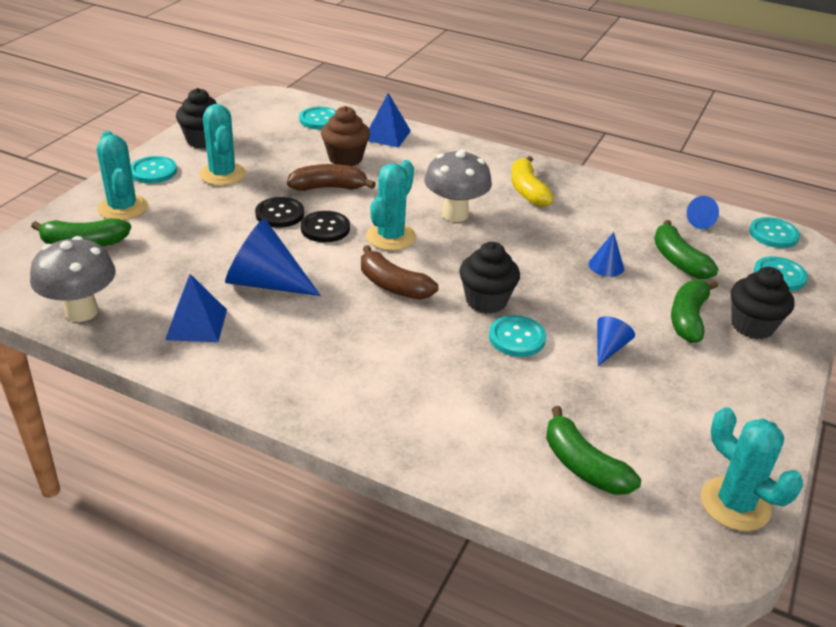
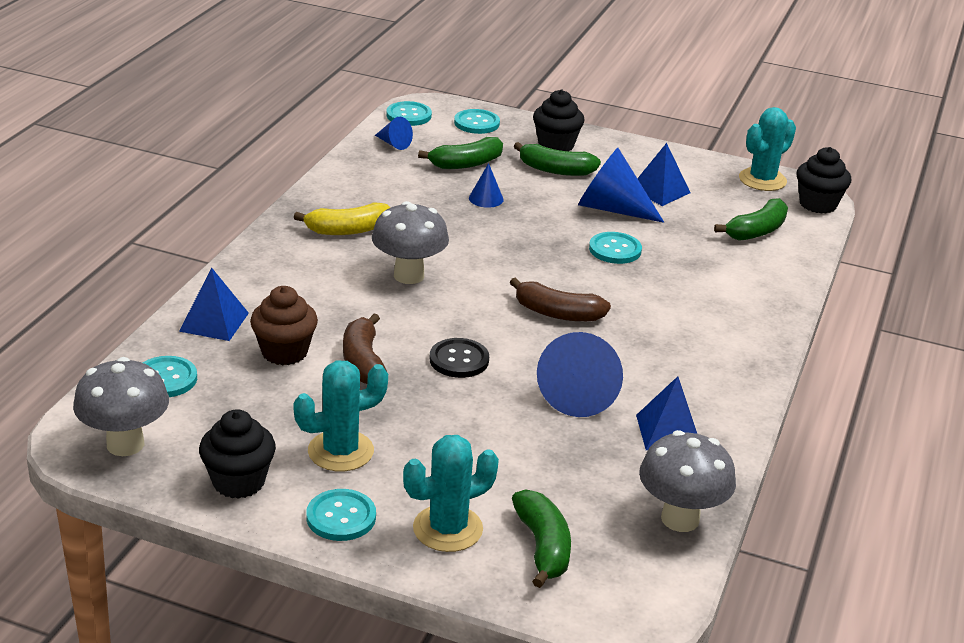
camera: 95 degrees left, 5 degrees down
black button [255,197,304,228] -> none
brown banana [361,245,438,300] -> brown banana turned 75 degrees clockwise [510,277,611,322]
turquoise cactus [366,160,416,251] -> none
black cupcake [459,242,520,314] -> black cupcake moved to [796,147,851,214]
blue cone [597,316,635,366] -> blue cone [578,148,664,223], size x1.98
none -> grey mushroom [73,357,169,456]
none -> blue pyramid [637,143,690,206]

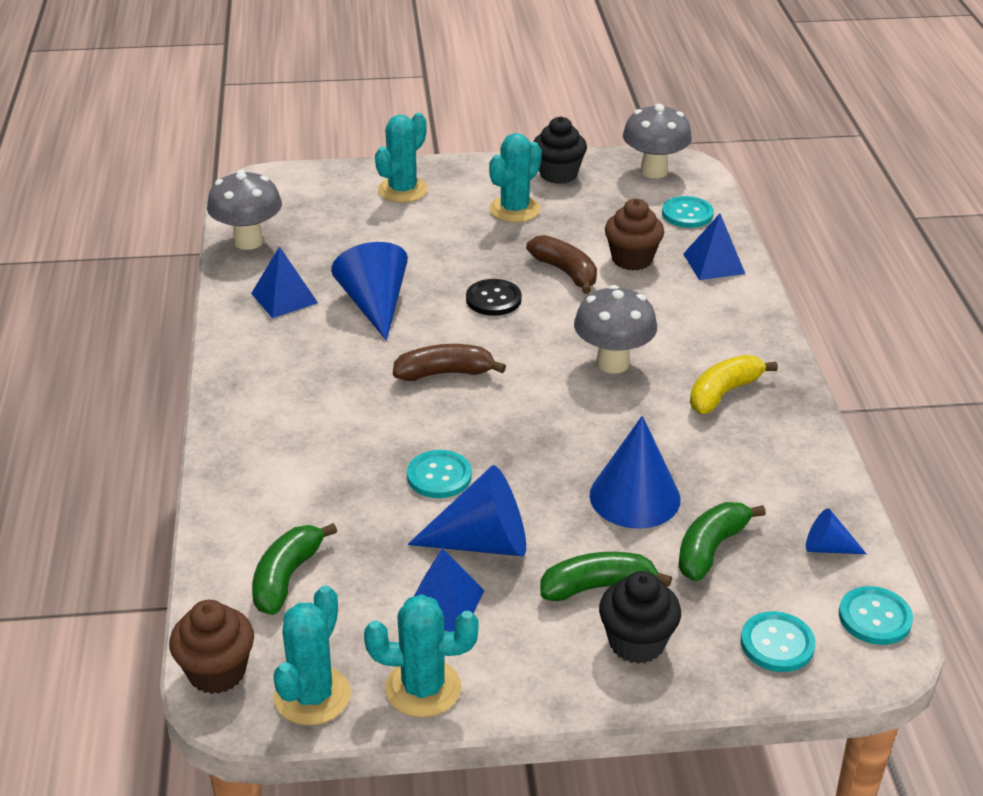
camera: 155 degrees right, 5 degrees up
turquoise button [306,489,376,541] -> none
blue cone [469,163,504,208] -> blue cone [589,416,680,529], size x1.98
green banana [512,489,571,588] -> none
black cupcake [796,147,851,214] -> brown cupcake [169,600,254,694]
none -> turquoise cactus [364,594,479,717]

